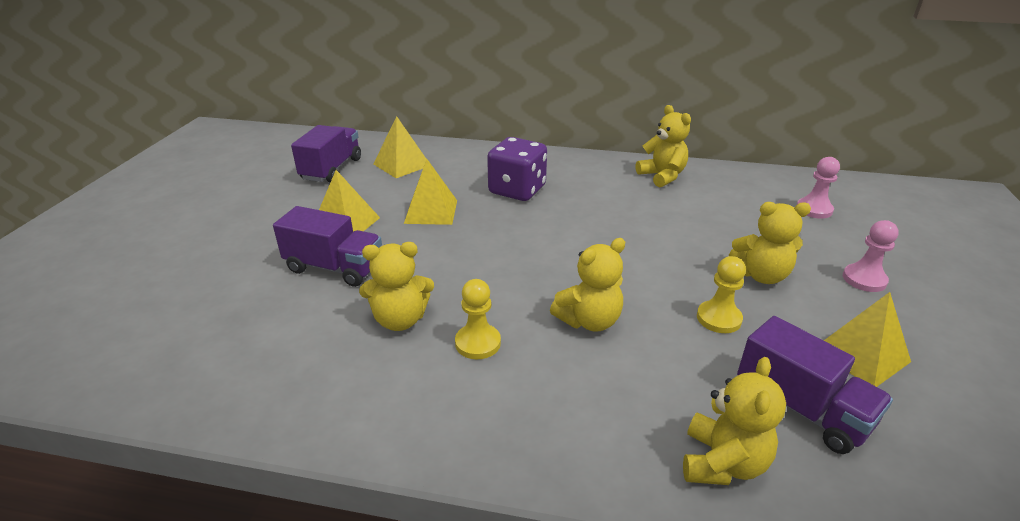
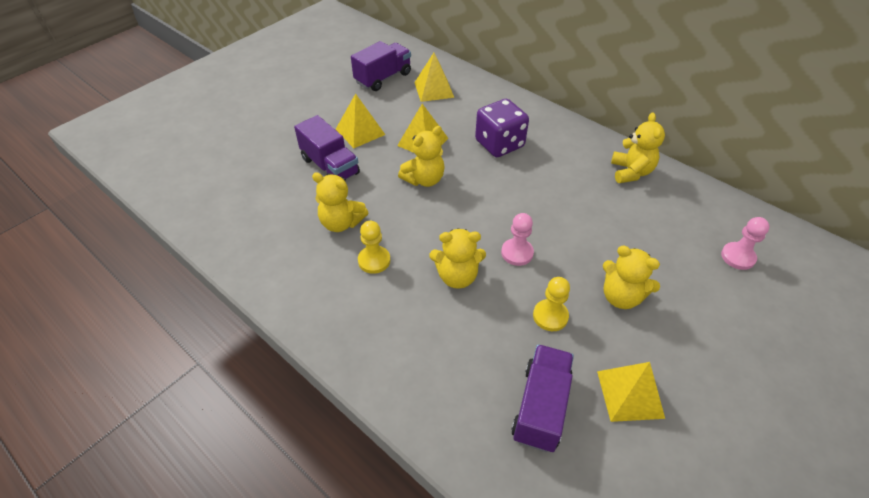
camera: 30 degrees right, 15 degrees up
yellow teddy bear [683,357,786,485] -> yellow teddy bear moved to [398,126,445,187]
purple truck [737,316,893,454] -> purple truck turned 150 degrees counterclockwise [512,344,574,452]
pink pawn [843,220,899,292] -> pink pawn moved to [501,213,534,266]

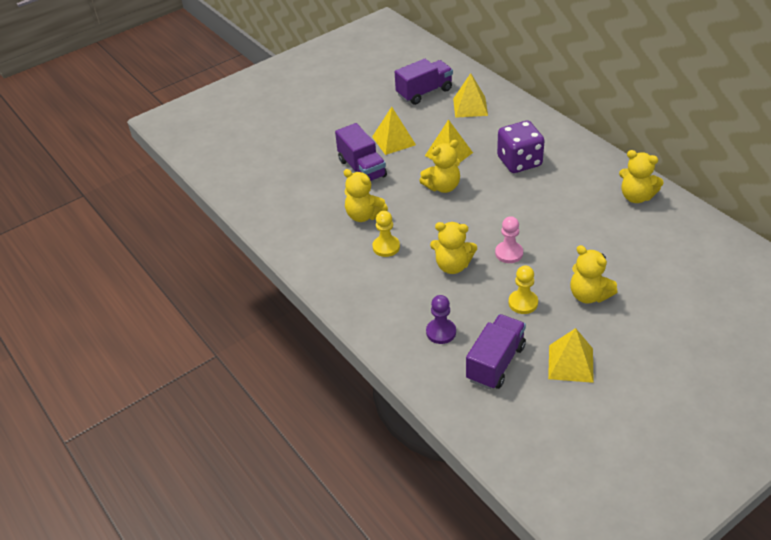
camera: 15 degrees right, 5 degrees down
yellow teddy bear [611,113,665,183] -> yellow teddy bear turned 105 degrees clockwise [619,150,664,203]
pink pawn [721,217,770,270] -> none
none -> purple pawn [426,295,456,344]

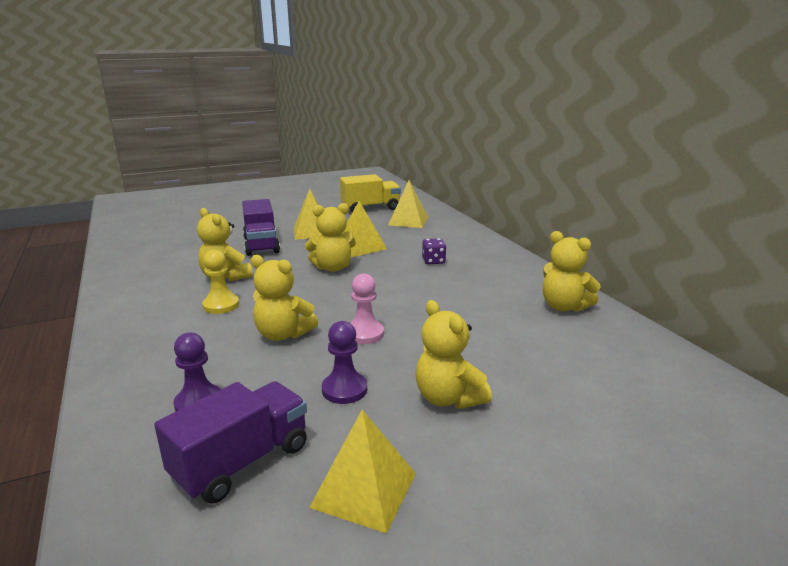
camera: 10 degrees right, 20 degrees down
purple truck [395,59,453,105] -> yellow truck [340,174,401,212]
purple dice [497,121,544,173] -> purple dice [422,238,446,264], size x0.49
yellow pawn [509,266,538,314] -> purple pawn [322,321,367,404]

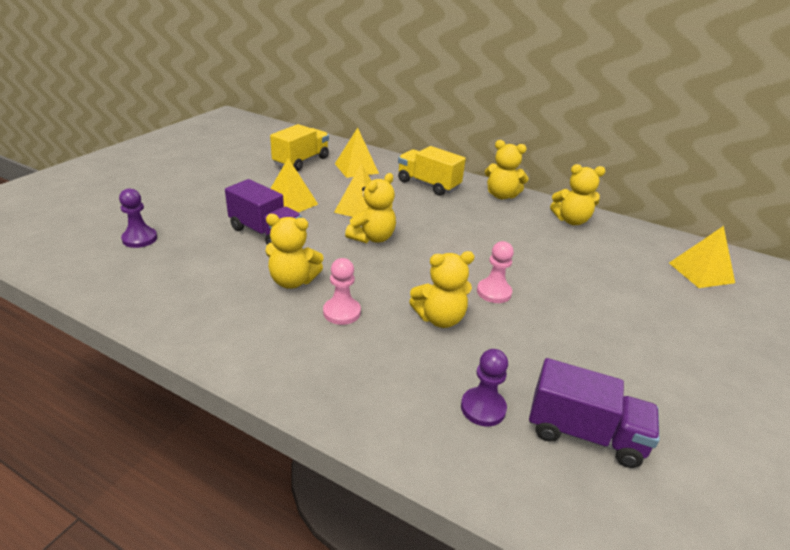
camera: 40 degrees left, 10 degrees up
purple truck [154,381,307,504] -> purple truck turned 105 degrees clockwise [529,358,660,468]
yellow pawn [202,250,239,314] -> pink pawn [323,258,361,325]
yellow pyramid [309,410,416,533] -> yellow pyramid moved to [669,226,735,288]
purple pawn [322,321,367,404] -> purple pawn moved to [119,188,157,248]
yellow teddy bear [415,300,492,409] -> yellow teddy bear moved to [485,140,529,199]
purple dice [422,238,446,264] -> none
none -> yellow truck [398,146,466,196]

